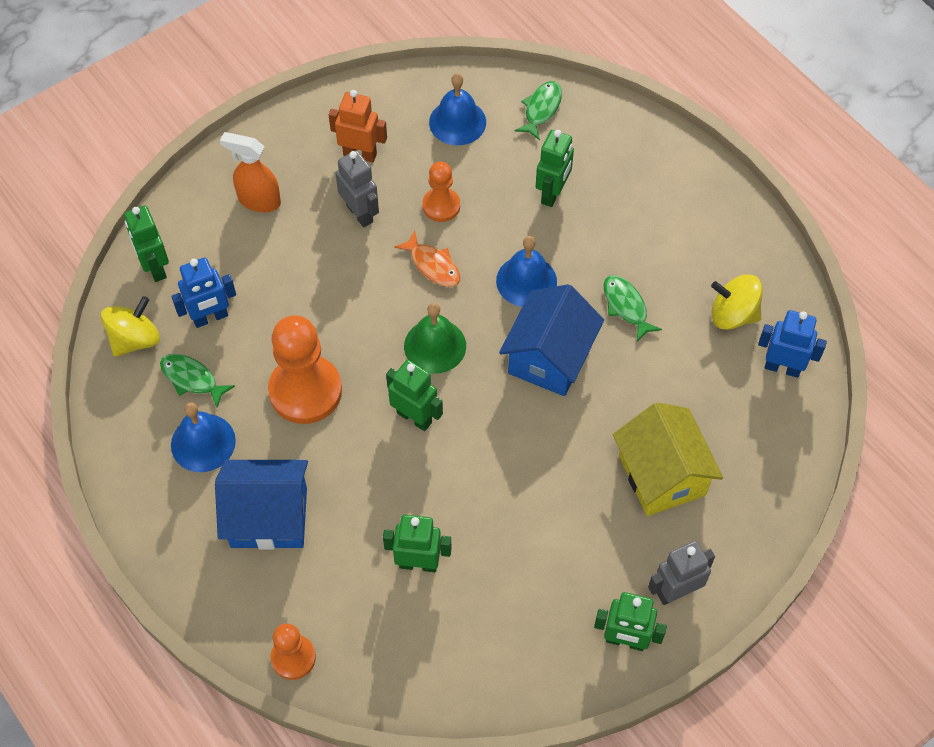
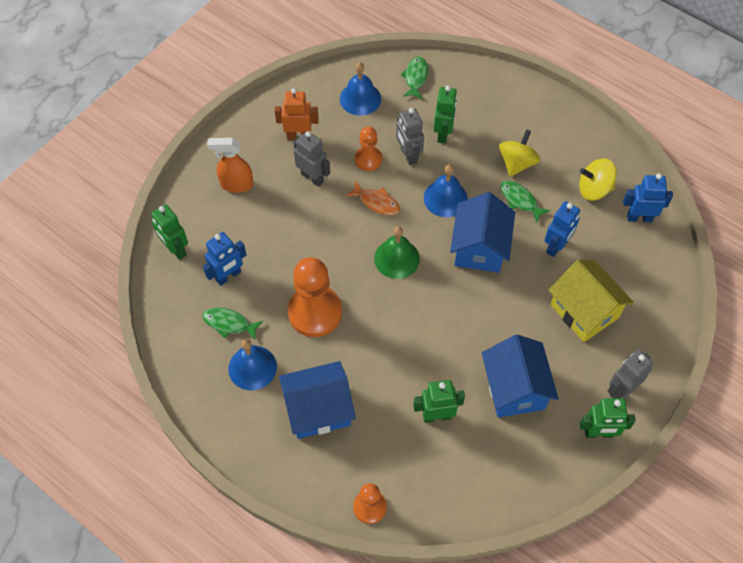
camera: 15 degrees left, 0 degrees up
yellow spinning top [101,296,160,357] -> yellow spinning top moved to [499,129,541,177]
green robot [386,360,443,431] -> none
none -> grey robot [396,108,424,165]
none -> blue house [482,335,559,418]
none -> blue robot [544,201,580,257]

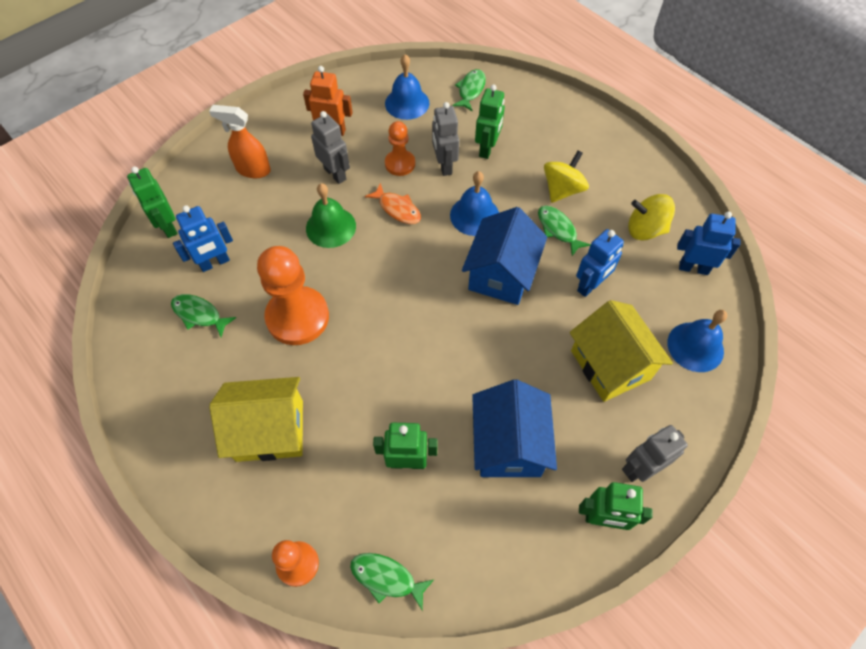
camera: 10 degrees right, 0 degrees up
blue bell [228,339,277,390] -> blue bell moved to [668,310,727,372]
blue house [279,361,356,439] -> yellow house [209,377,303,462]
green bell [374,227,420,279] -> green bell moved to [306,183,356,248]
none -> green fish [350,553,434,610]

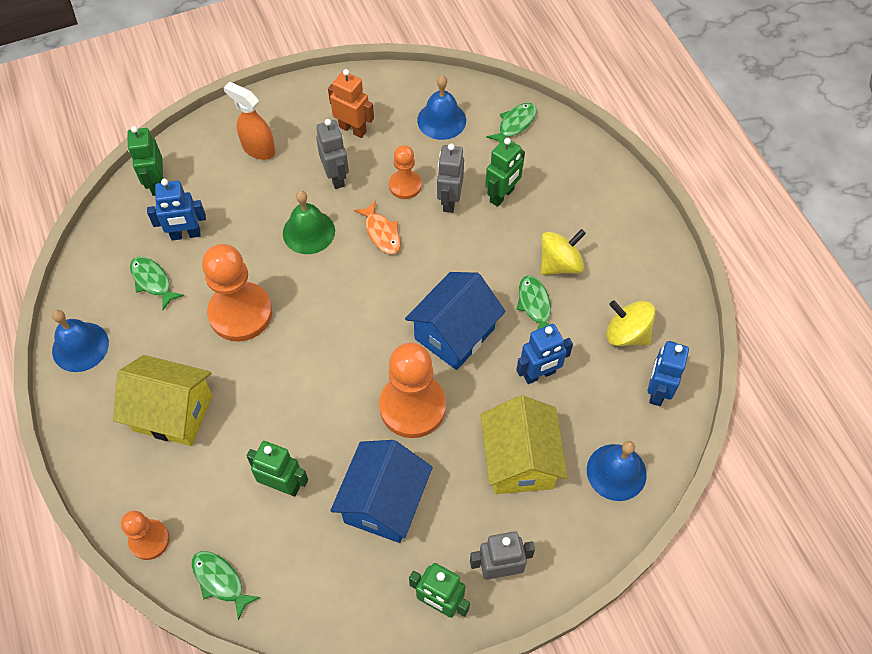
camera: 20 degrees right, 0 degrees up
blue bell [450,171,499,236] -> blue bell moved to [52,310,109,372]
blue robot [677,212,741,275] -> blue robot turned 105 degrees counterclockwise [648,341,689,406]
none -> orange pawn [379,343,446,438]

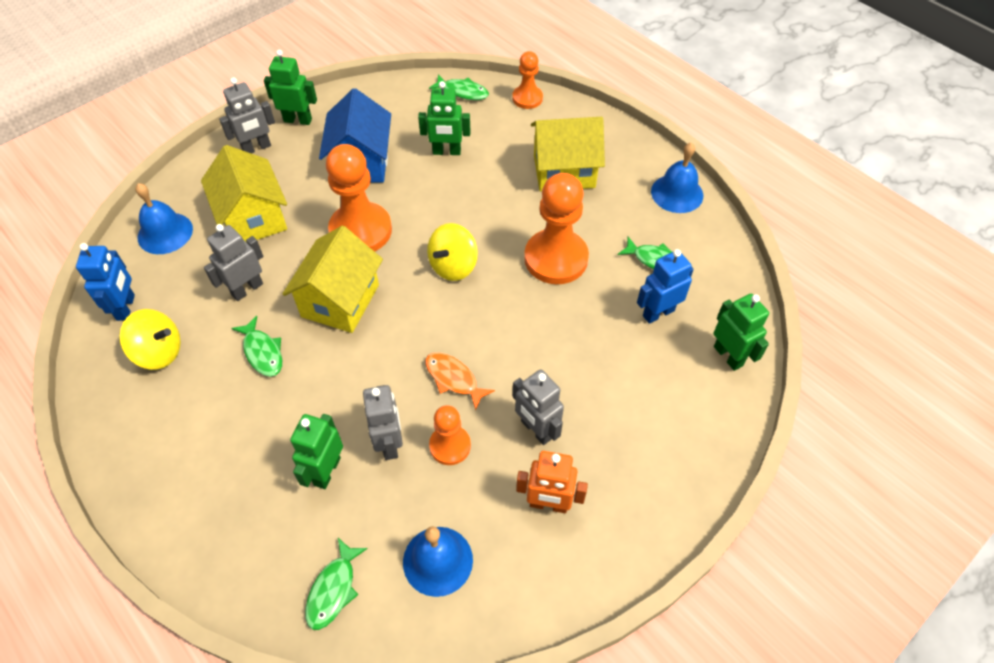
camera: 160 degrees right, 5 degrees down
orange spray bottle [223,82,275,160] -> none
green bell [283,191,335,254] -> none
blue house [405,272,506,370] -> yellow house [283,226,383,333]
blue robot [516,324,573,384] -> grey robot [204,224,263,301]
yellow spinning top [541,229,586,275] -> yellow spinning top moved to [427,223,478,281]

